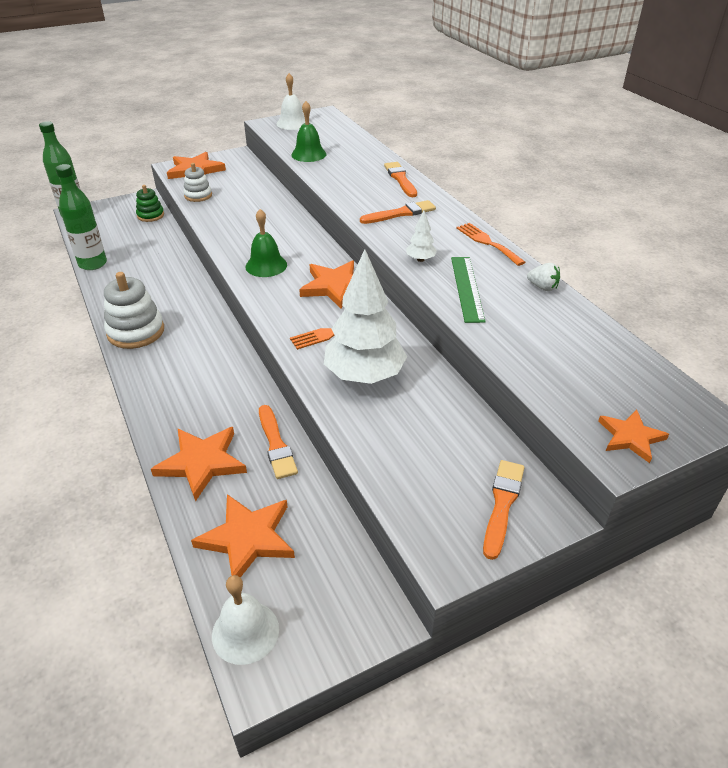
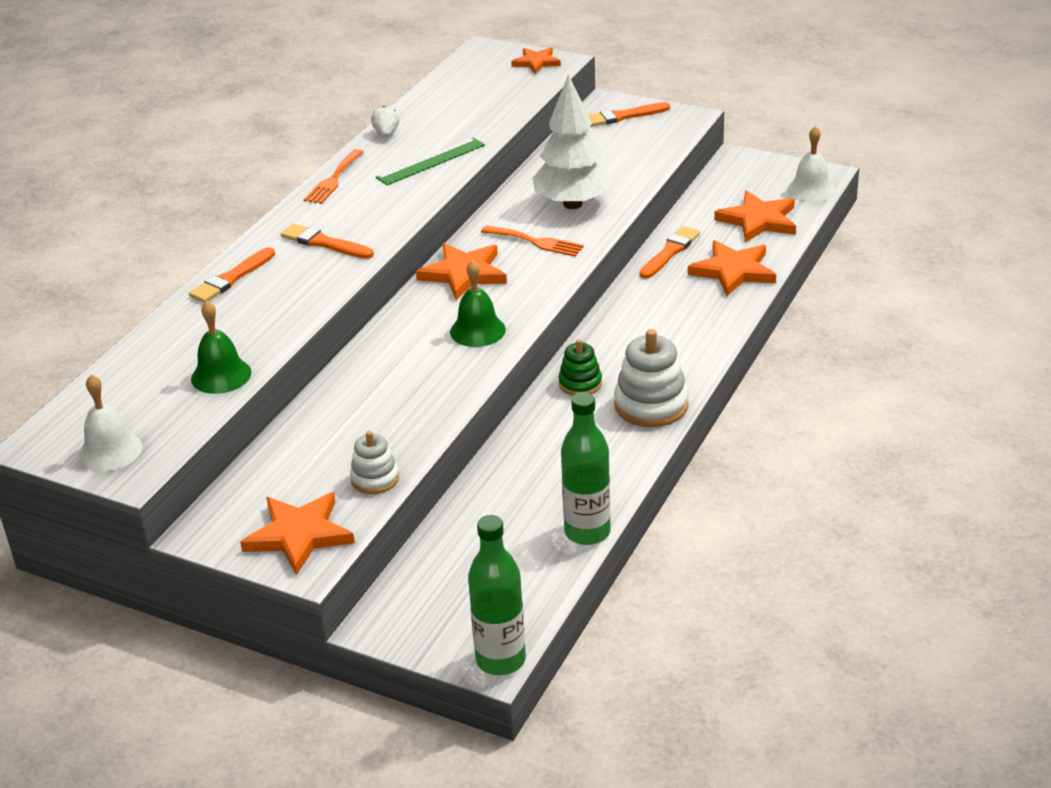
camera: 125 degrees left, 5 degrees down
green stacking toy [136,185,164,222] -> green stacking toy moved to [558,339,602,396]
white tree [406,211,437,262] -> none

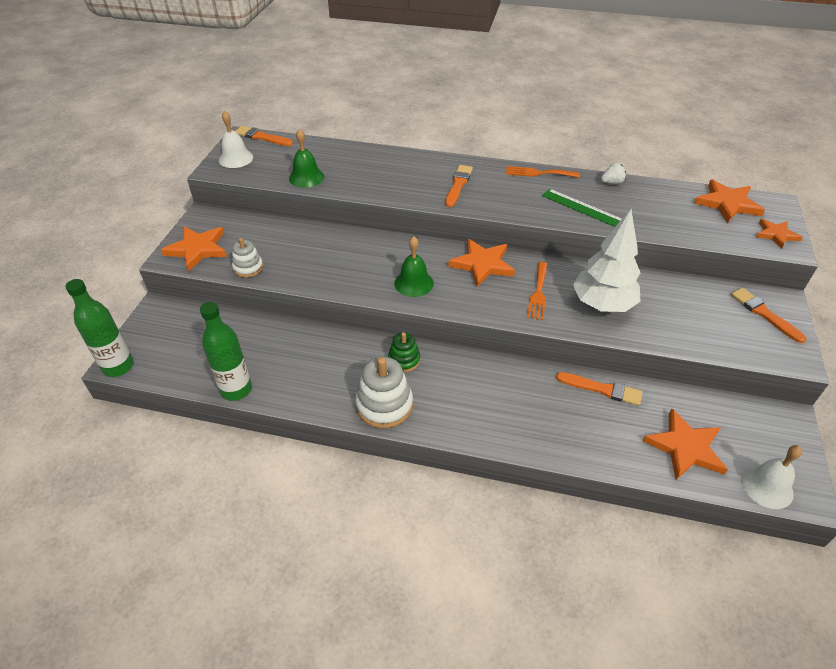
camera: 75 degrees right, 10 degrees up
orange brush [189,247,275,303] -> orange brush moved to [235,126,293,146]
orange star [688,240,776,296] -> orange star moved to [694,180,765,223]

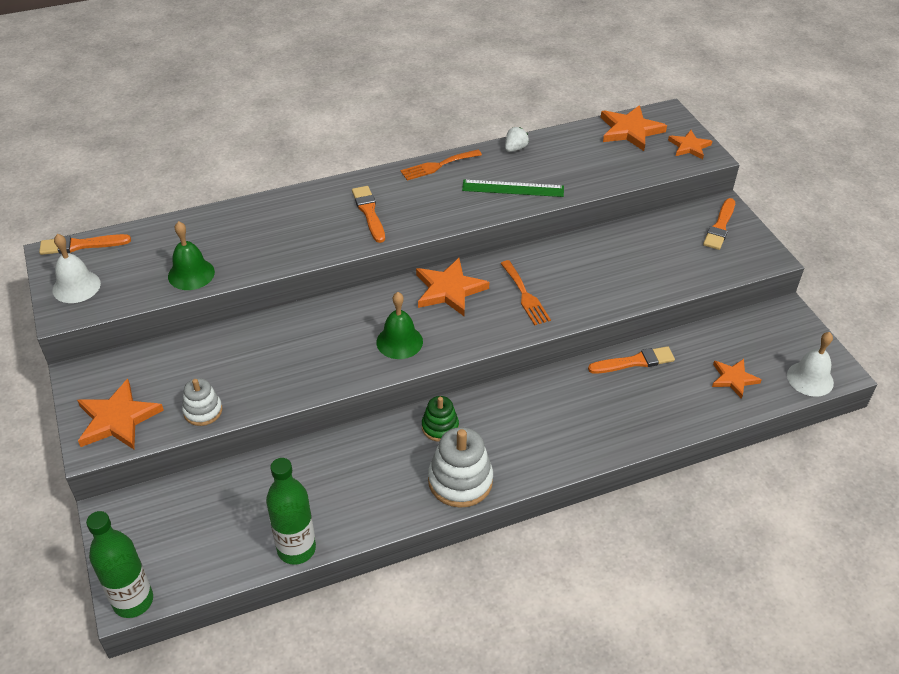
camera: 35 degrees left, 0 degrees up
white tree [573,209,641,312] -> none
orange star [643,409,728,480] -> orange star [712,359,762,399], size x0.63
orange brush [731,288,806,343] -> orange brush turned 90 degrees counterclockwise [703,198,735,250]

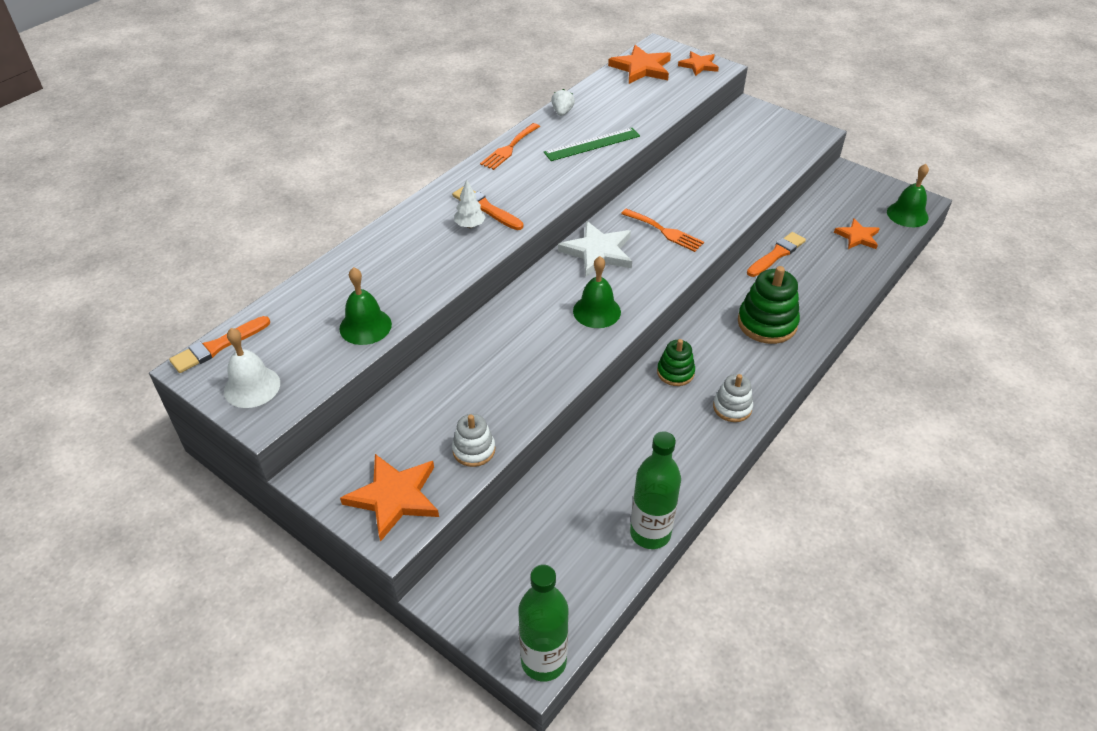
camera: 30 degrees left, 0 degrees up
orange star [416,258,490,316] -> white star [558,221,632,277]
white stacking toy [428,427,493,508] -> white stacking toy [713,374,753,422], size x0.60
orange brush [703,198,735,250] -> none
white bell [787,332,834,397] -> green bell [887,164,929,227]
none -> white tree [454,179,486,228]
none -> green stacking toy [738,266,800,344]

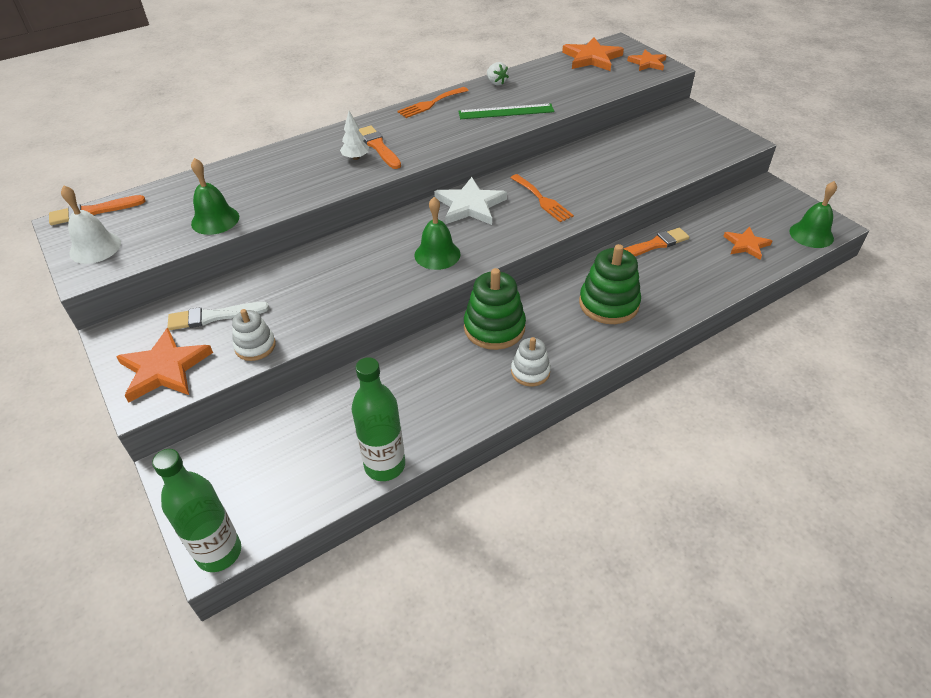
camera: 20 degrees right, 0 degrees up
white strawberry [551,89,575,116] -> white strawberry turned 120 degrees clockwise [487,62,509,86]
green stacking toy [657,339,695,386] -> green stacking toy [464,268,526,350], size x1.67
none -> white brush [168,302,269,330]

